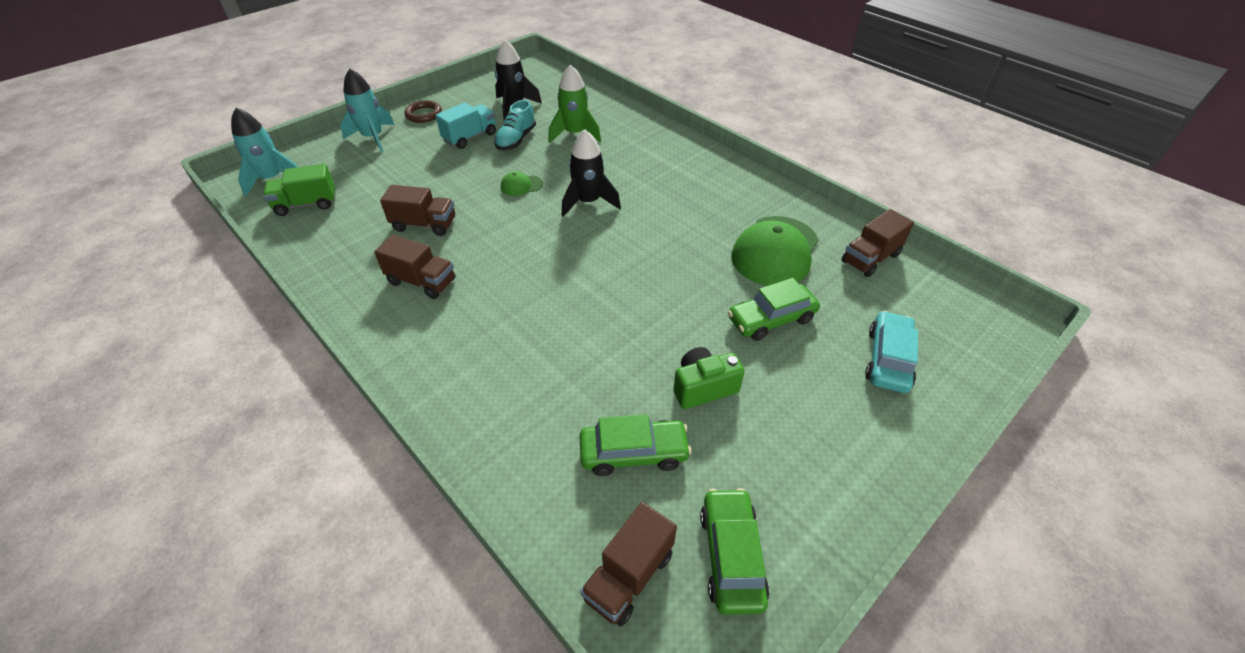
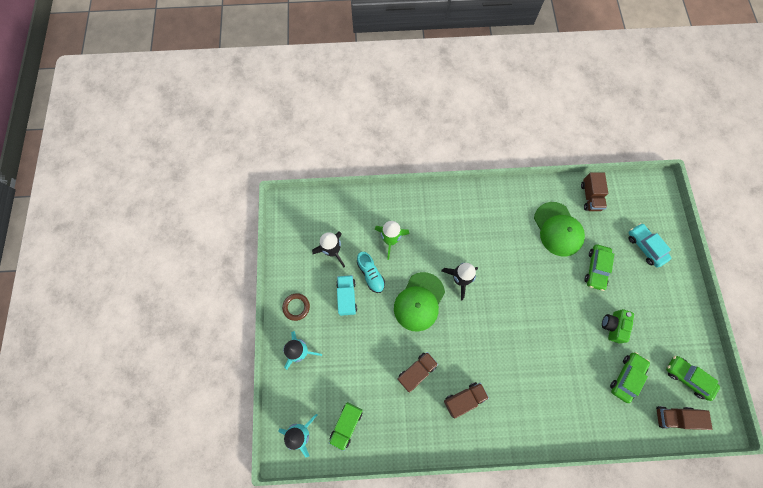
camera: 50 degrees left, 25 degrees up
green cap [501,171,543,196] -> green cap [394,272,445,332], size x2.23
brown truck [580,502,677,627] -> brown truck turned 105 degrees clockwise [656,406,712,430]

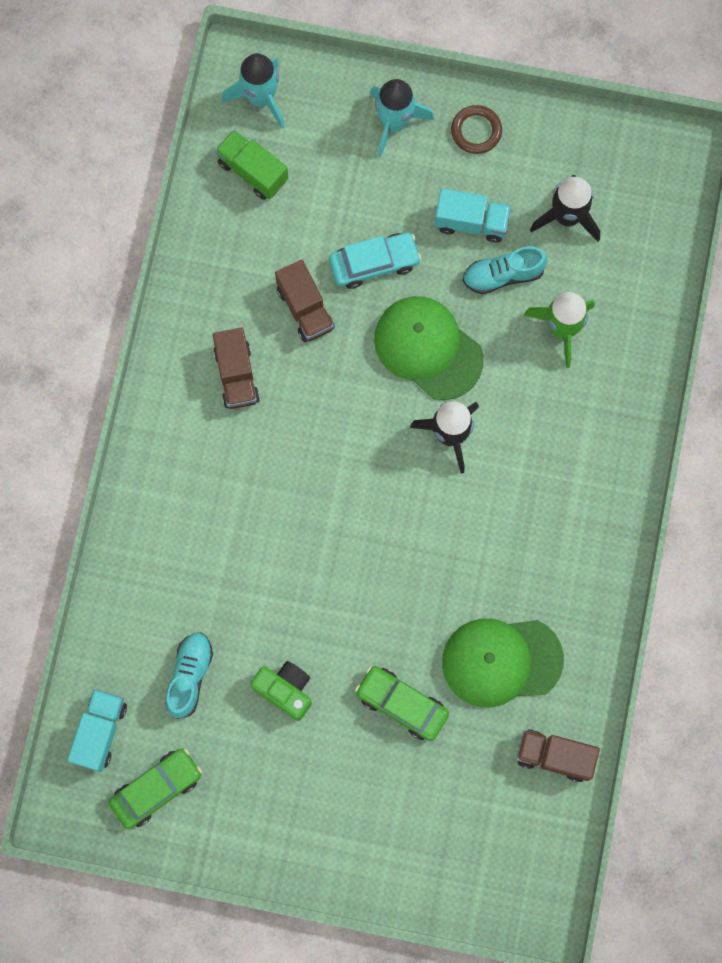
camera: 105 degrees right, 5 degrees up
green car [610,352,650,403] -> turquoise shoe [165,633,213,719]
turquoise car [628,223,671,267] -> turquoise car moved to [329,232,421,289]
brown truck [656,406,712,430] -> turquoise truck [67,689,127,772]

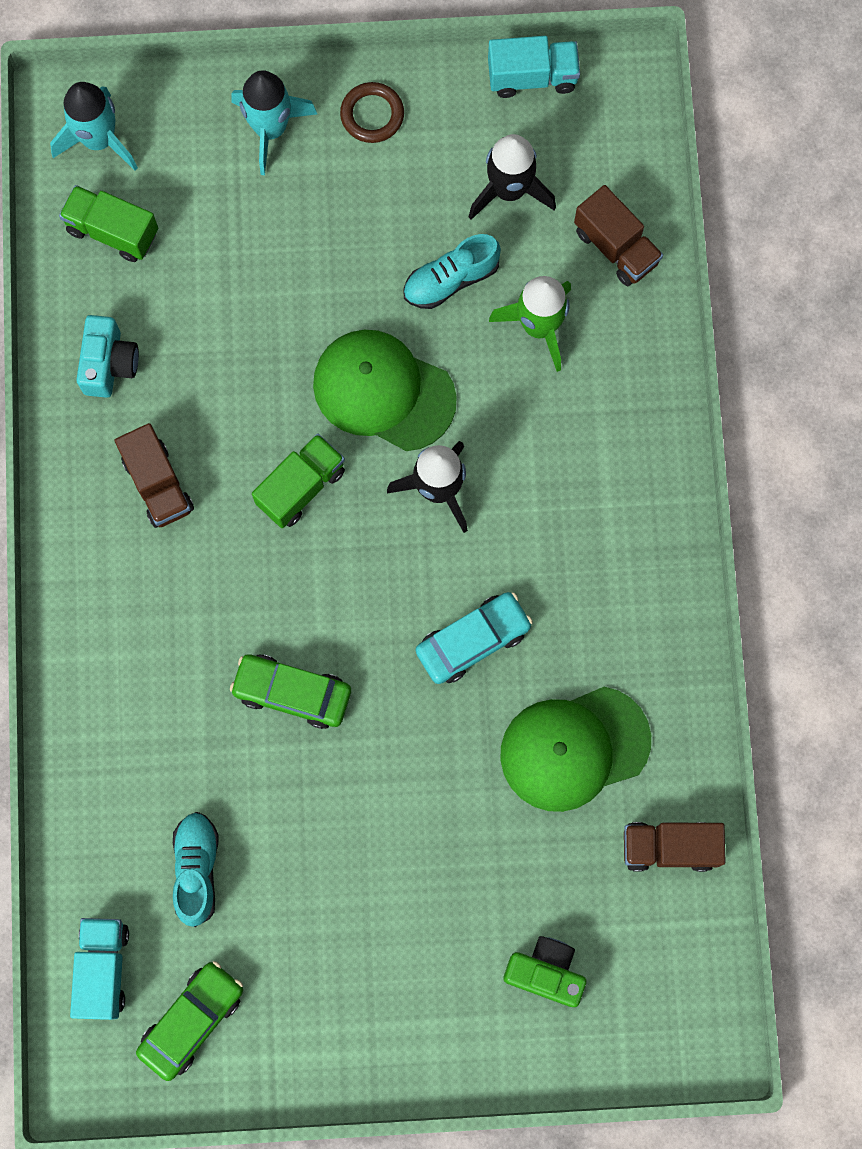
camera: 15 degrees left, 0 degrees up
green camera [250,661,312,721] -> green camera moved to [503,936,587,1007]
brown truck [275,260,335,342] -> brown truck moved to [574,185,663,286]
turquoise car [329,232,421,289] -> turquoise car moved to [416,592,533,684]
green car [355,666,449,741] -> green car moved to [230,654,351,729]
turquoise truck [435,188,511,243] -> turquoise truck moved to [488,36,580,98]
none -> turquoise camera [76,315,139,398]
none -> green truck [252,434,345,528]

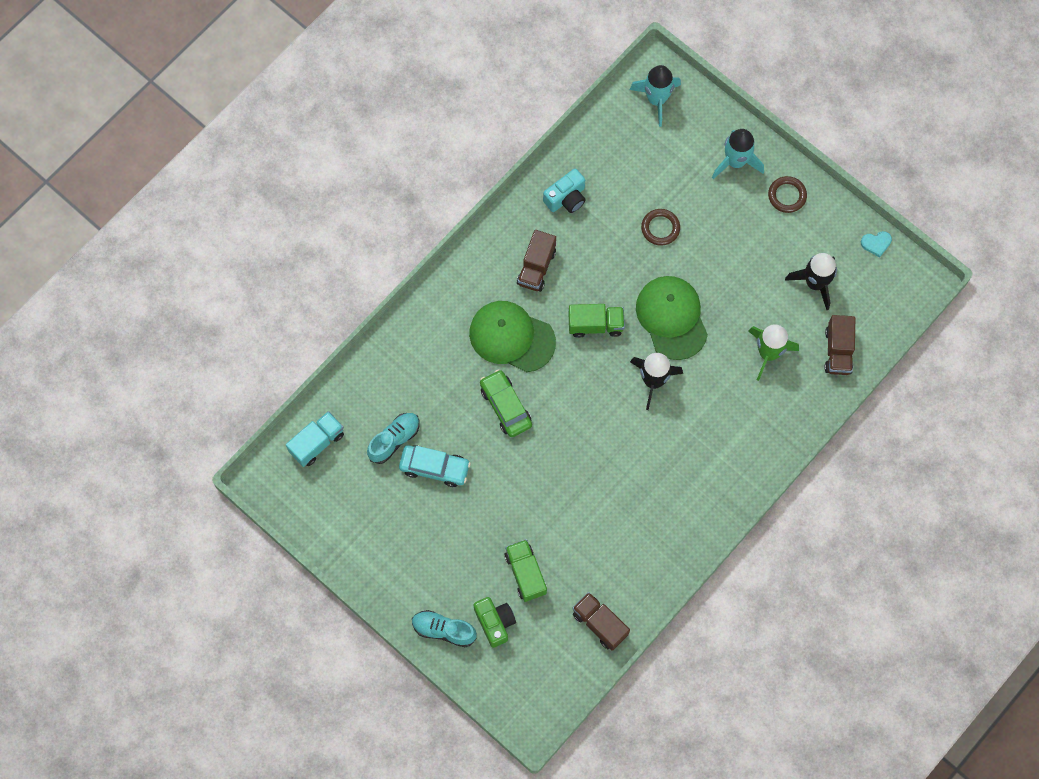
camera: 45 degrees right, 5 degrees down
green truck [59,185,158,262] -> green truck moved to [505,539,547,602]
green car [136,961,243,1081] -> none
turquoise shoe [403,234,501,309] -> turquoise shoe moved to [412,610,477,647]
turquoise car [416,592,533,684] -> turquoise car moved to [399,445,471,487]
turquoise truck [488,36,580,98] -> turquoise heart [861,231,892,257]
green cap [500,687,651,812] -> green cap moved to [469,301,556,372]
none -> brown ring [641,209,680,246]

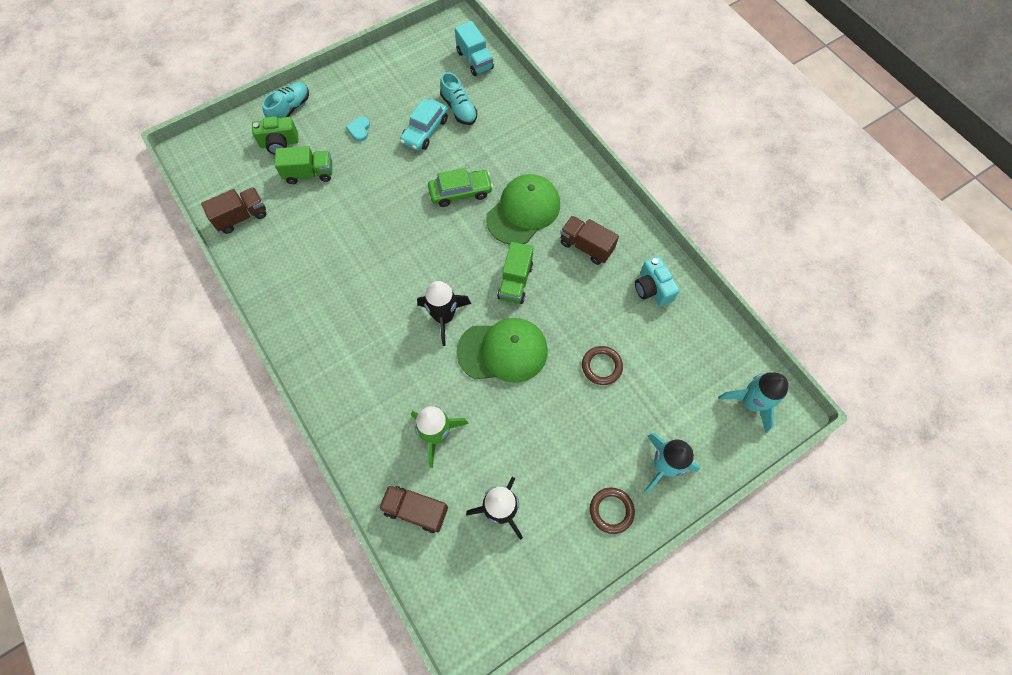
camera: 105 degrees right, 5 degrees down
turquoise heart [861,231,892,257] -> turquoise heart moved to [346,117,370,142]

